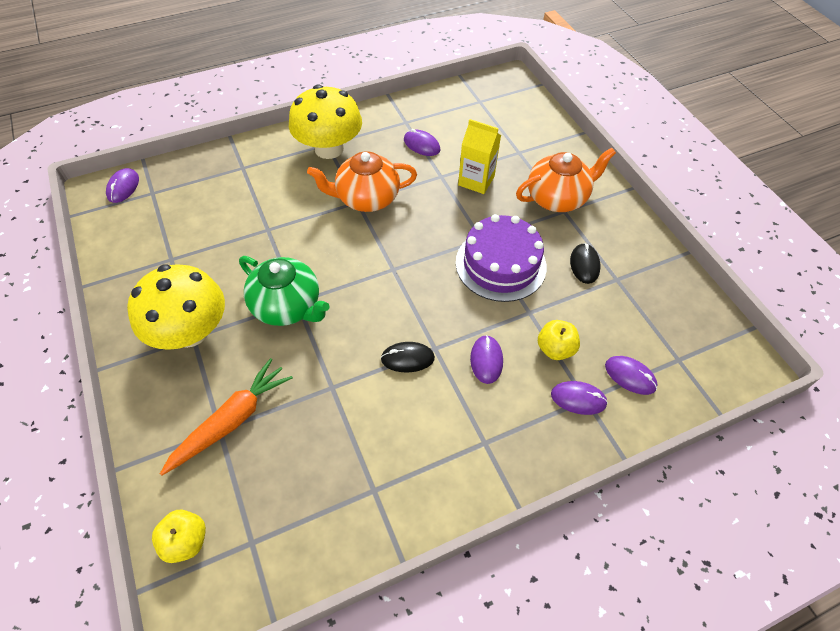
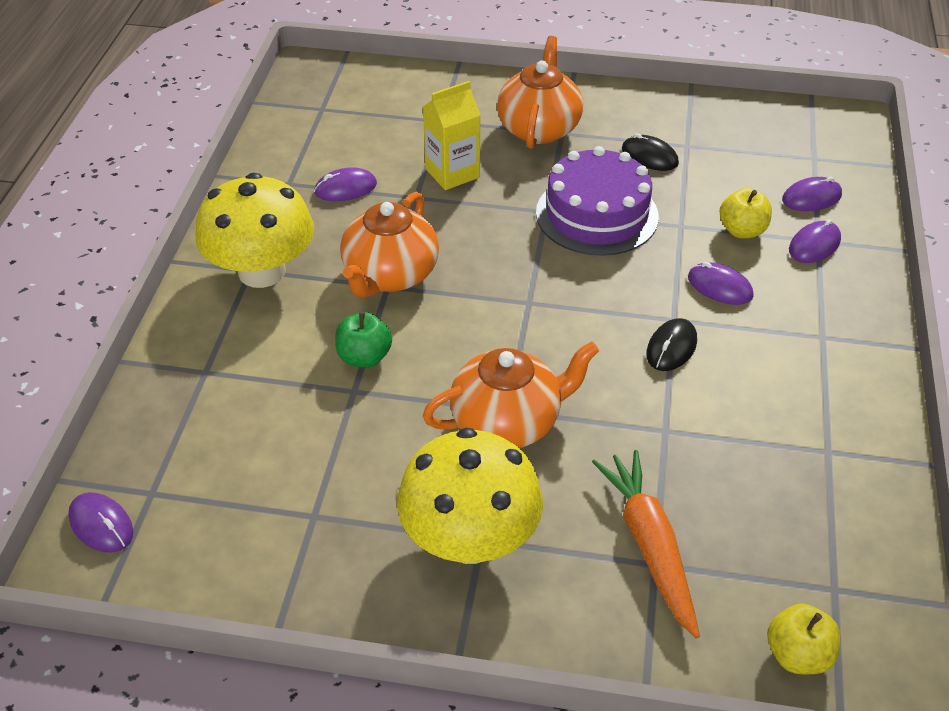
camera: 55 degrees left, 10 degrees down
green teapot [239,256,330,326] -> orange teapot [423,341,599,448]
none -> green apple [335,312,392,368]

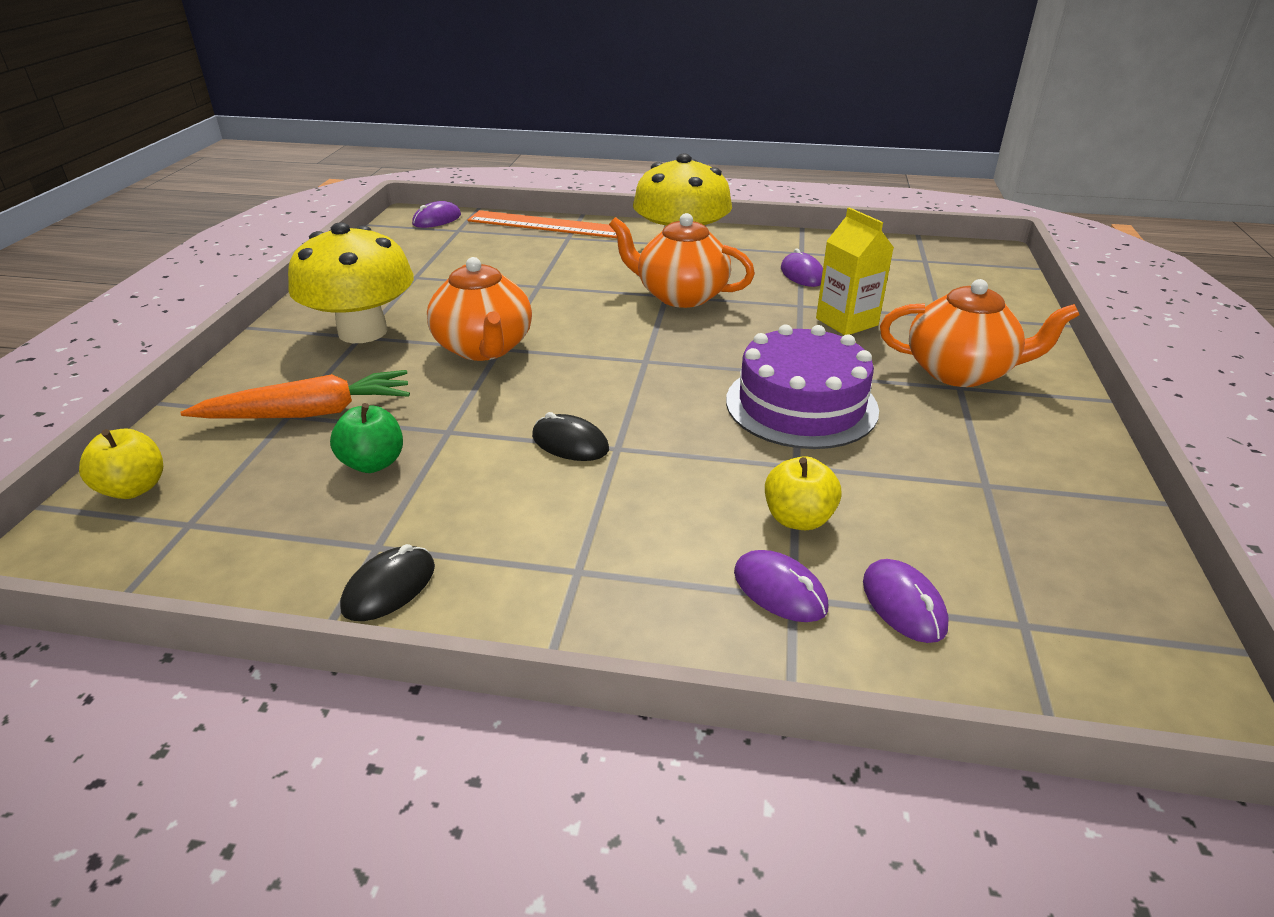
camera: 90 degrees right, 10 degrees down
green apple [335,312,392,368] -> green apple moved to [330,403,403,473]
black mouse [622,133,679,171] -> black mouse moved to [340,544,435,621]
purple mouse [688,262,754,305] -> none
none -> orange ruler [468,210,617,238]

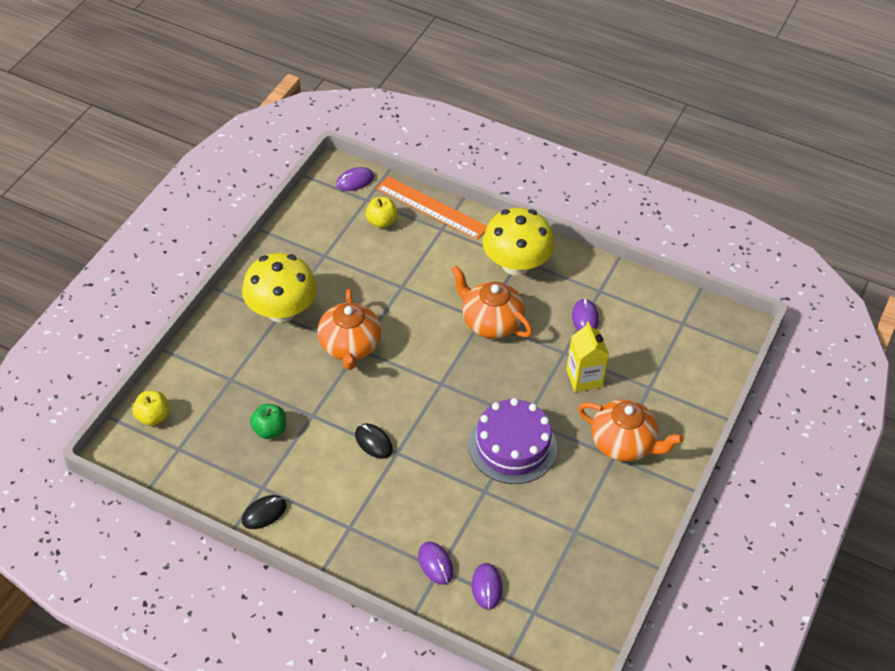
camera: 15 degrees right, 15 degrees up
orange carrot [180,370,410,418] -> none
yellow apple [765,456,842,530] -> yellow apple moved to [366,197,398,228]

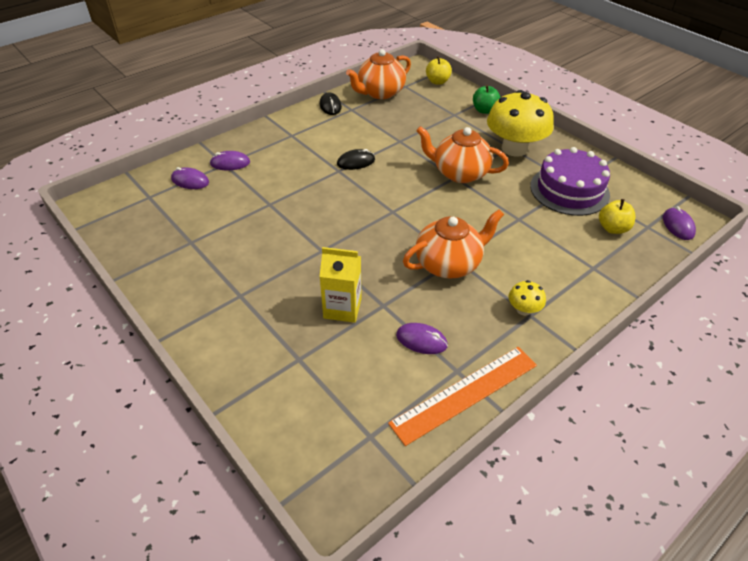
camera: 115 degrees right, 5 degrees down
green apple [250,404,286,439] -> green apple moved to [473,85,501,114]
orange ruler [376,176,487,240] -> orange ruler moved to [388,347,537,446]
purple cake [469,398,557,484] -> purple cake moved to [530,147,610,216]
yellow mushroom [482,208,554,276] -> yellow mushroom [508,280,546,316], size x0.43
orange teapot [578,399,684,462] -> orange teapot moved to [346,49,411,99]

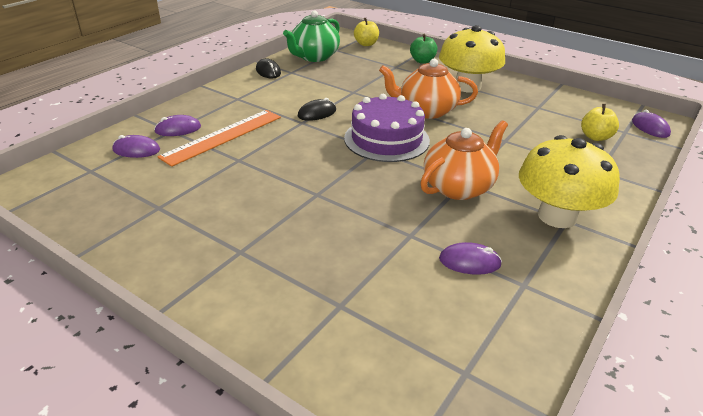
camera: 15 degrees left, 10 degrees down
yellow carton [319,247,362,323] -> none
orange teapot [346,49,411,99] -> green teapot [283,10,340,62]
orange ruler [388,347,537,446] -> orange ruler moved to [158,110,281,167]
yellow mushroom [508,280,546,316] -> yellow mushroom [519,135,620,228], size x2.32
purple cake [530,147,610,216] -> purple cake moved to [344,94,430,162]

